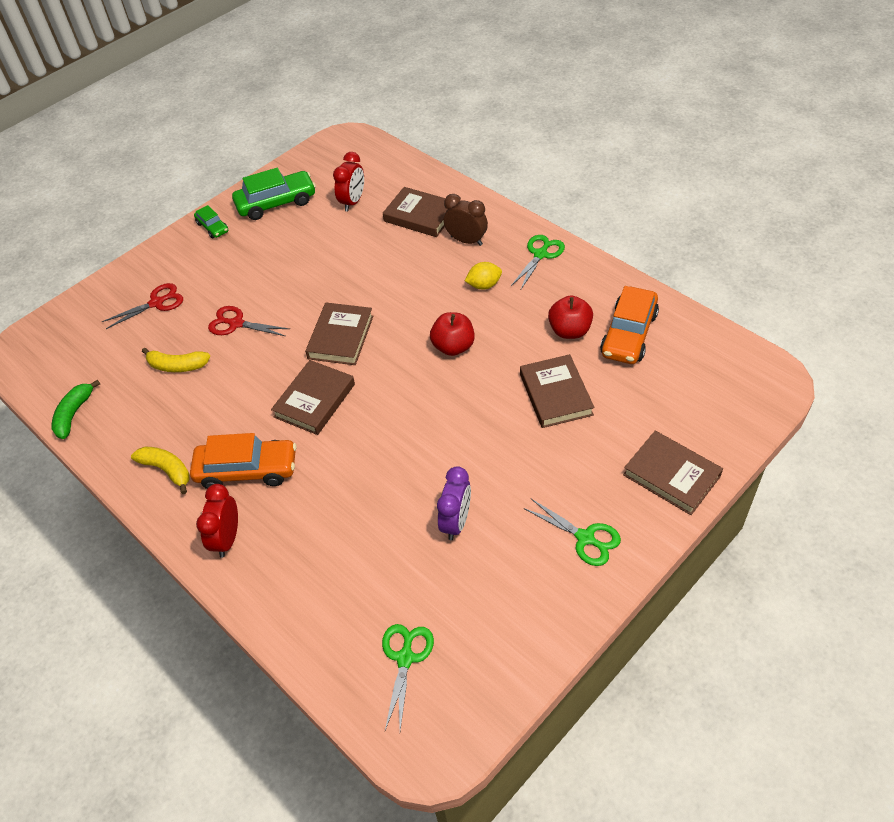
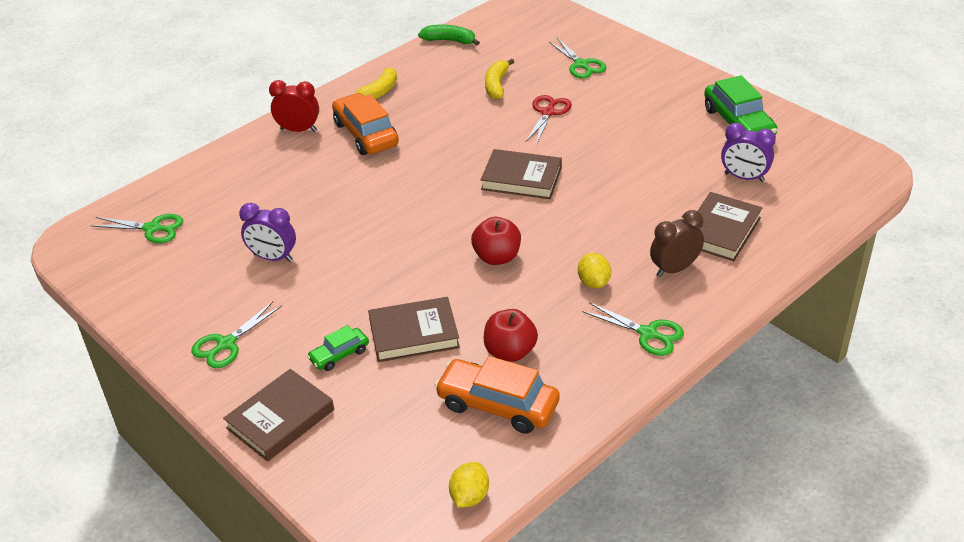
camera: 90 degrees right, 10 degrees down
red scissors [102,283,183,329] -> green scissors [549,38,607,79]
orange car [190,433,297,489] -> orange car turned 150 degrees clockwise [332,93,399,155]
green car [194,205,228,238] -> green car moved to [307,325,369,371]
brown book [271,360,355,435] -> none
red clock [333,152,364,211] -> purple clock [721,123,776,182]
brown clock [444,194,488,246] -> brown clock turned 150 degrees counterclockwise [650,210,704,277]
none -> yellow lemon [449,462,489,508]

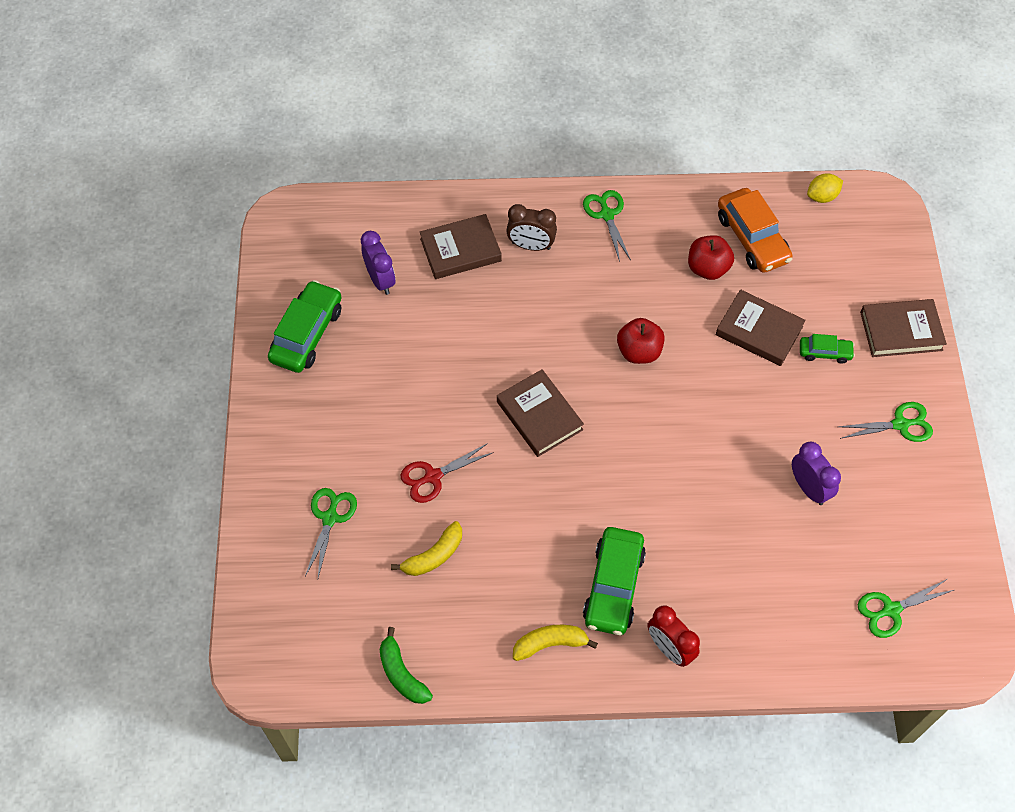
camera: 140 degrees left, 20 degrees up
green scissors [92,214,183,243] -> green scissors turned 75 degrees counterclockwise [858,579,954,638]
orange car [332,93,399,155] -> green car [583,527,646,635]
yellow lemon [578,253,611,288] -> none

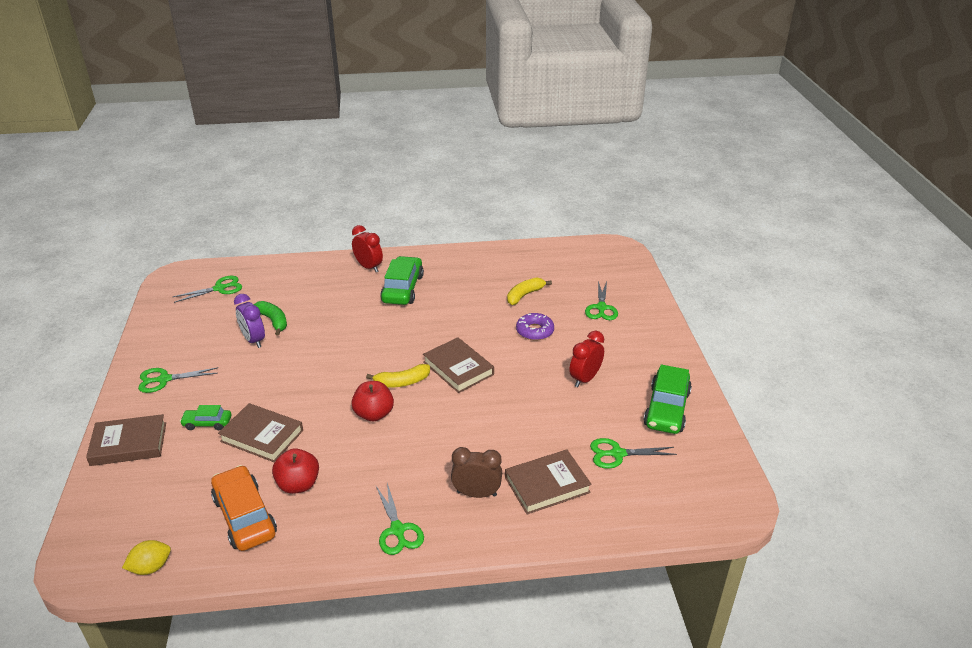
camera: 175 degrees right, 25 degrees down
purple clock [361,231,395,295] -> green scissors [590,438,677,469]
green banana [380,627,433,704] -> green banana moved to [253,301,287,336]
red scissors [401,443,494,503] -> purple donut [516,313,554,340]
yellow banana [513,625,598,661] -> yellow banana moved to [366,364,430,388]
none -> red clock [569,331,604,387]

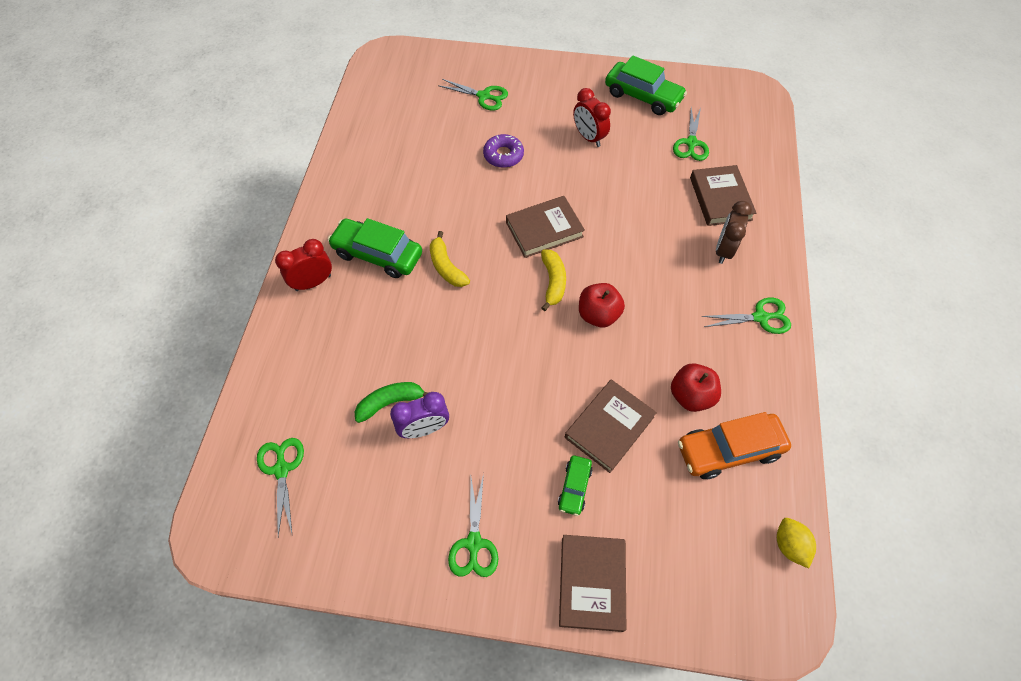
camera: 75 degrees left, 25 degrees up
yellow banana [507,277,552,305] -> yellow banana moved to [430,231,470,287]

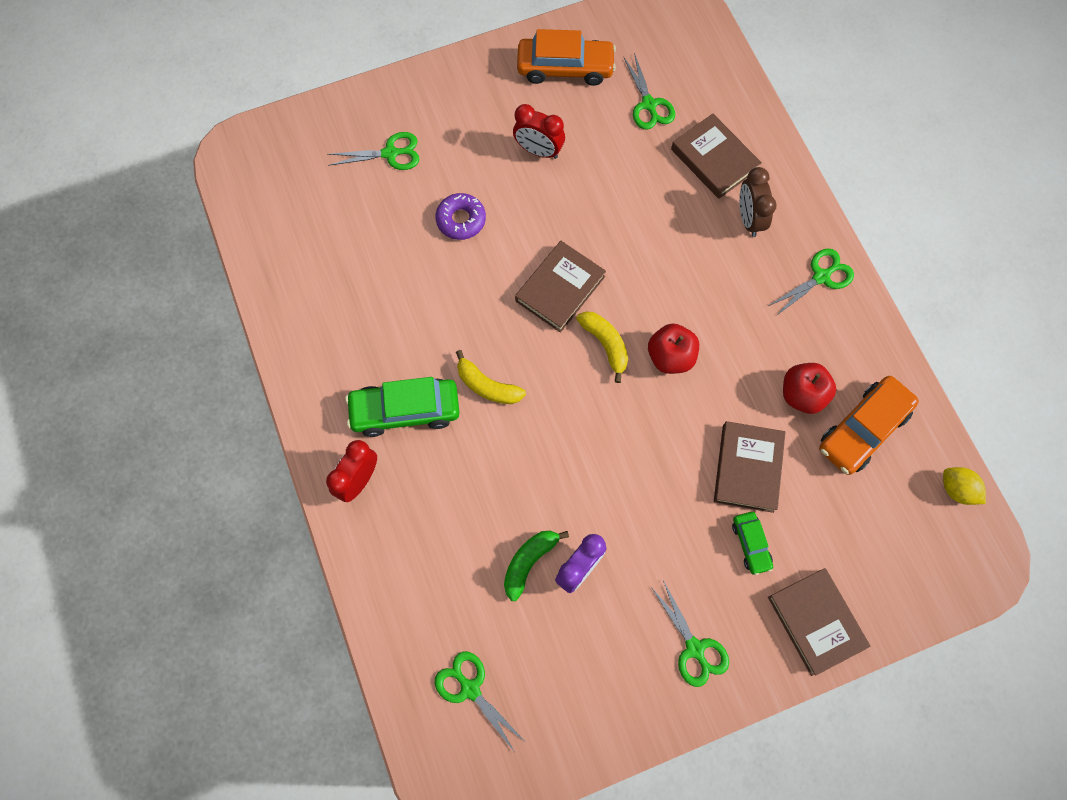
camera: 30 degrees left, 10 degrees up
green car [605,55,687,115] -> orange car [517,29,616,86]

